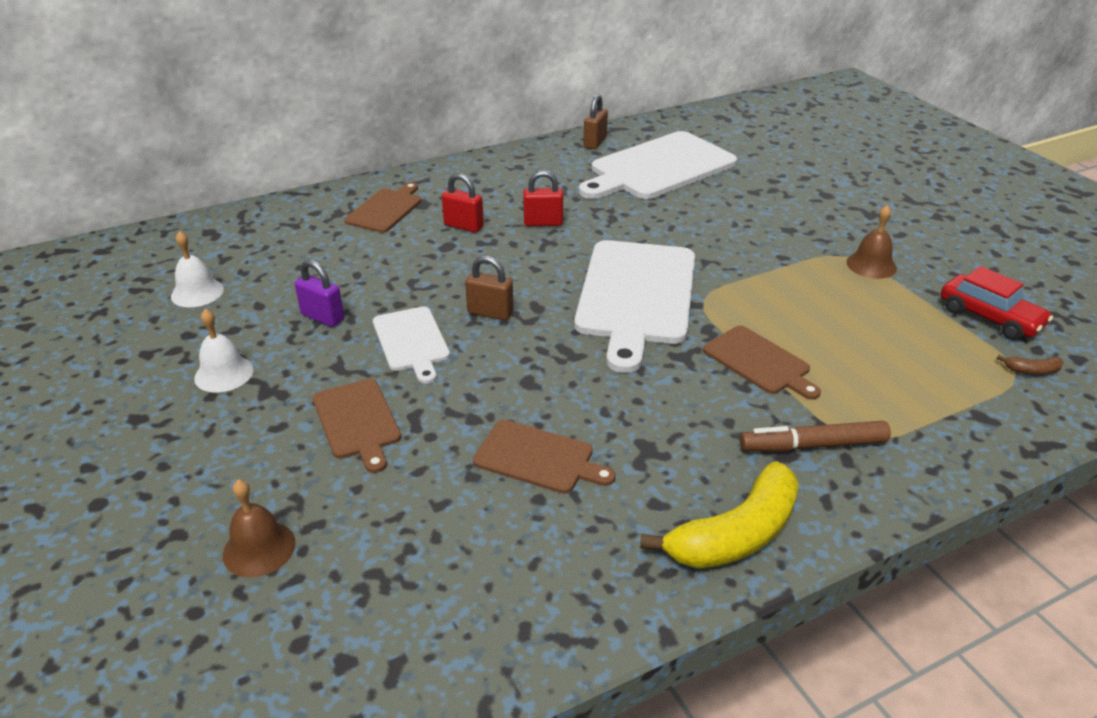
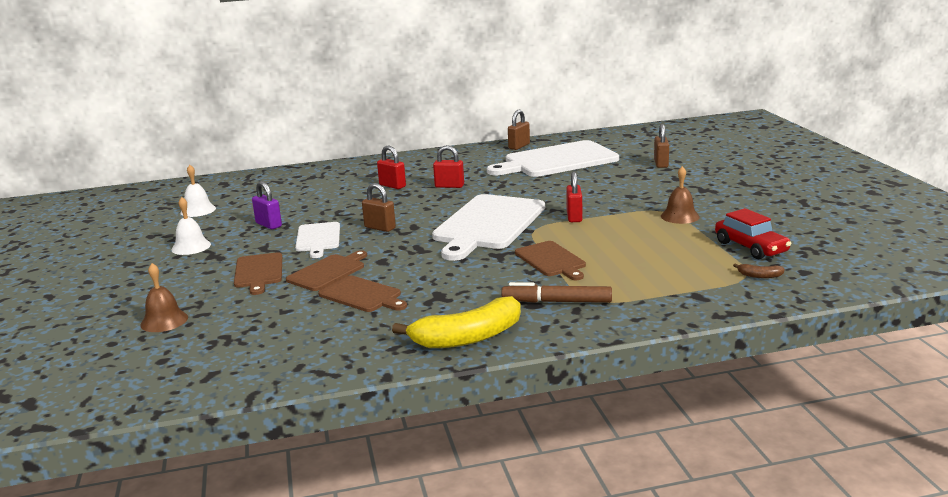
camera: 15 degrees right, 15 degrees down
brown cutting board [345,182,422,233] -> brown cutting board moved to [286,250,367,291]
none -> red padlock [566,171,582,222]
none -> brown padlock [654,124,669,168]

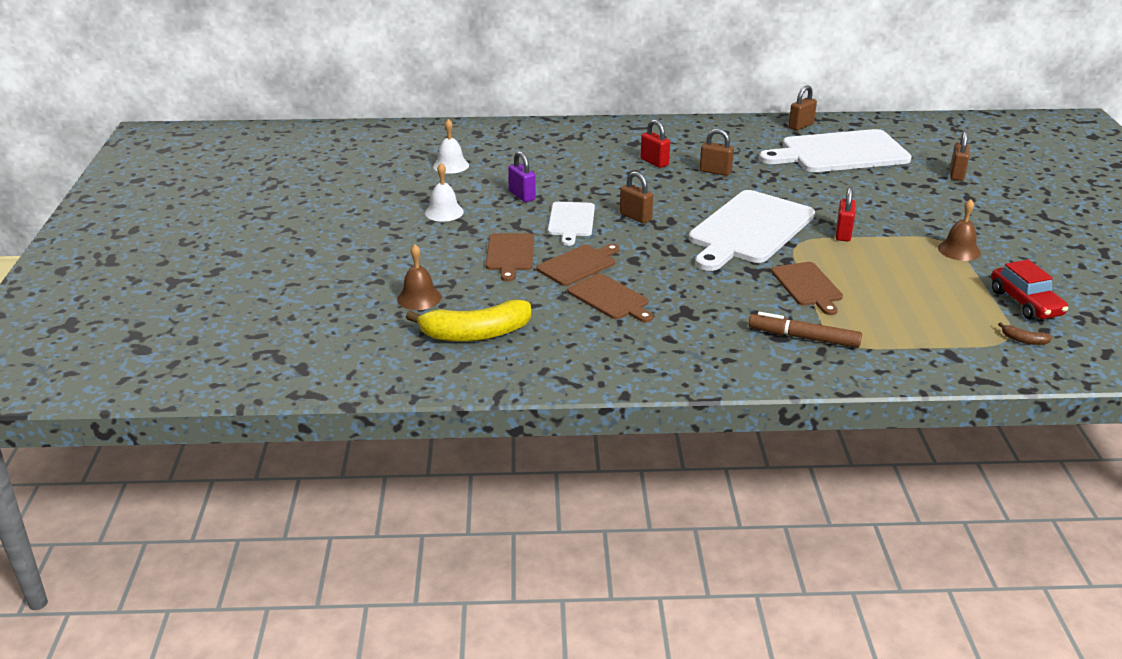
camera: 10 degrees right, 10 degrees up
yellow banana [392,296,521,348] -> yellow banana moved to [406,300,531,342]
red padlock [433,145,464,188] -> brown padlock [700,129,734,176]

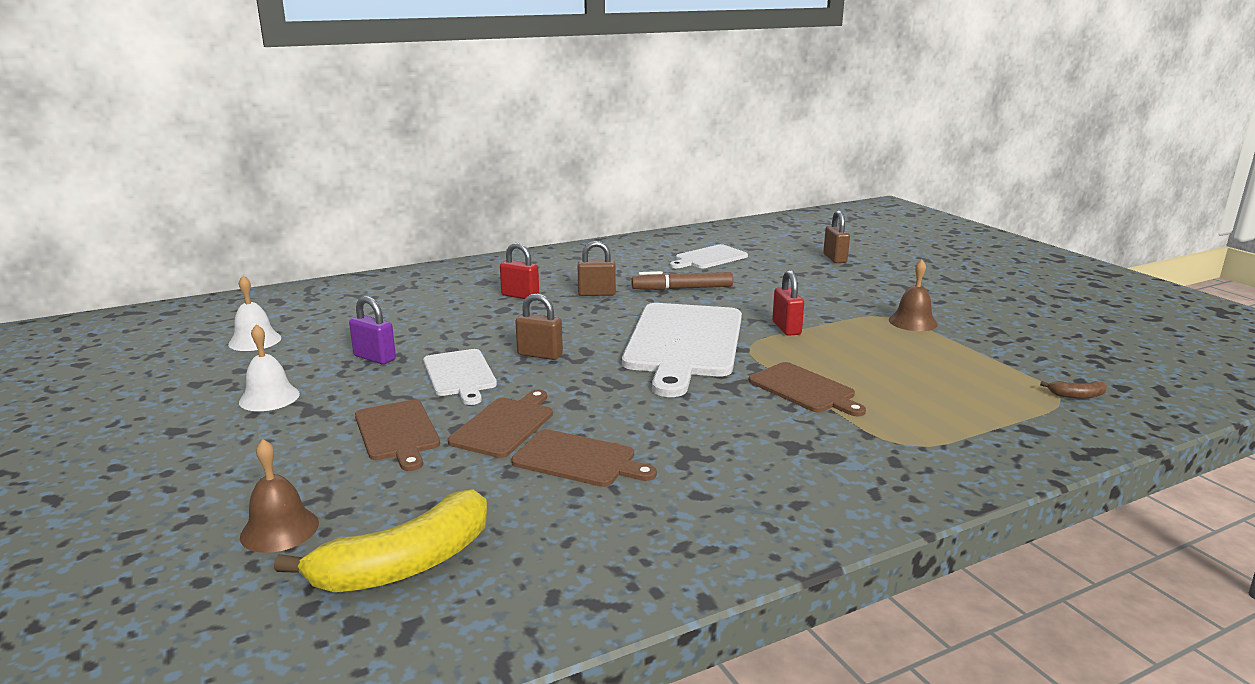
camera: 25 degrees left, 10 degrees down
brown marker [749,312,862,348] -> brown marker moved to [631,271,733,290]
white cutting board [759,129,912,172] -> white cutting board [670,244,748,268], size x0.52
brown padlock [789,85,817,131] -> none
red car [991,260,1069,320] -> none

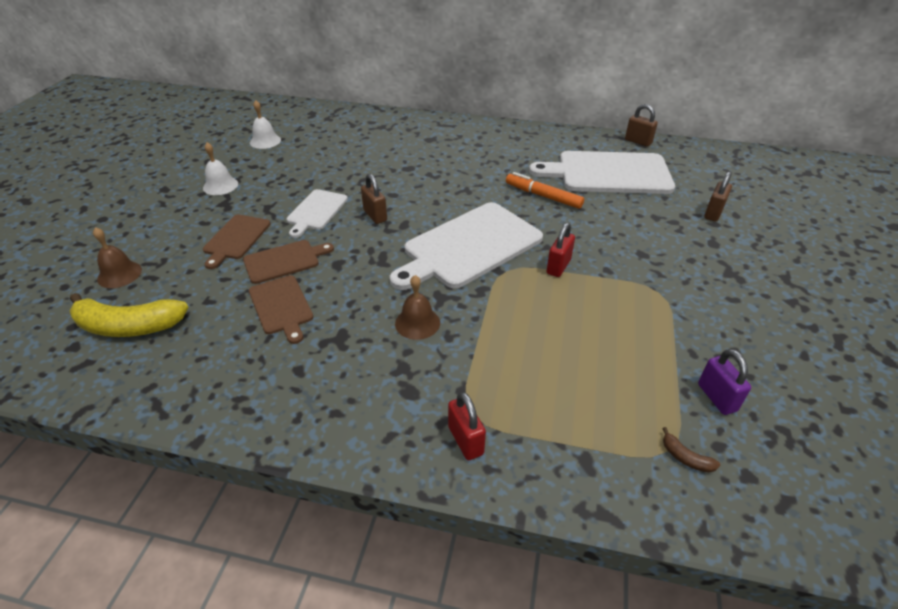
camera: 40 degrees right, 20 degrees up
purple padlock [349,296,396,364] -> purple padlock moved to [698,349,751,415]
red padlock [500,243,539,299] -> red padlock moved to [448,391,486,460]
brown padlock [578,241,616,296] -> brown padlock moved to [625,104,658,147]
brown marker [631,271,733,290] -> orange marker [506,172,584,209]
white cutting board [670,244,748,268] -> white cutting board [529,151,675,194], size x1.91
brown cutting board [749,362,866,416] -> none
brown bell [889,260,938,331] -> brown bell moved to [395,275,440,340]

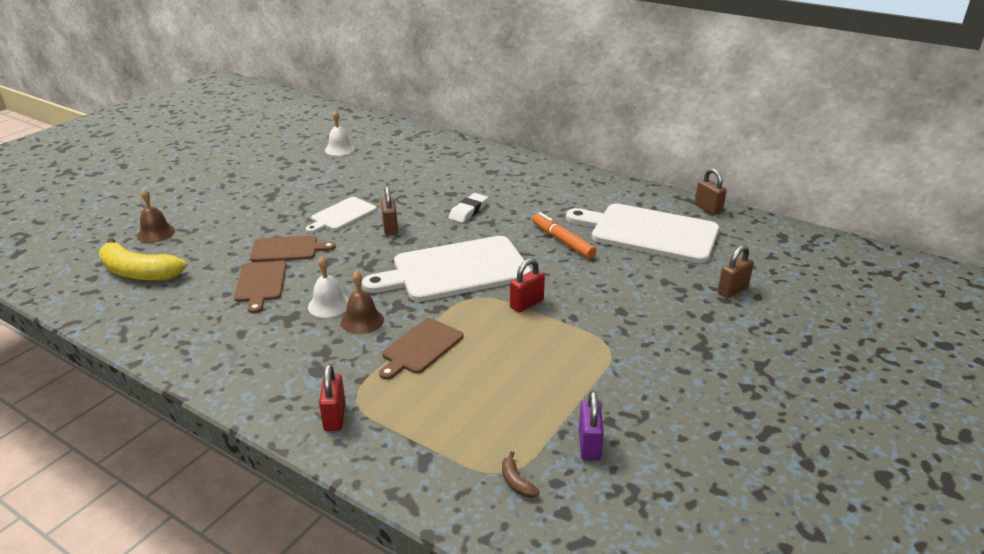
camera: 20 degrees right, 10 degrees down
white bell [203,142,238,195] -> white bell moved to [308,256,349,318]
brown cutting board [203,215,270,269] -> brown cutting board moved to [379,318,463,380]
none -> white eraser [449,193,488,223]

